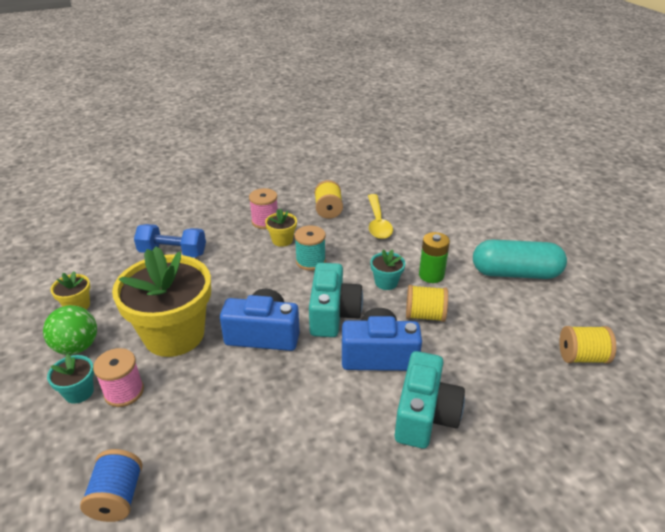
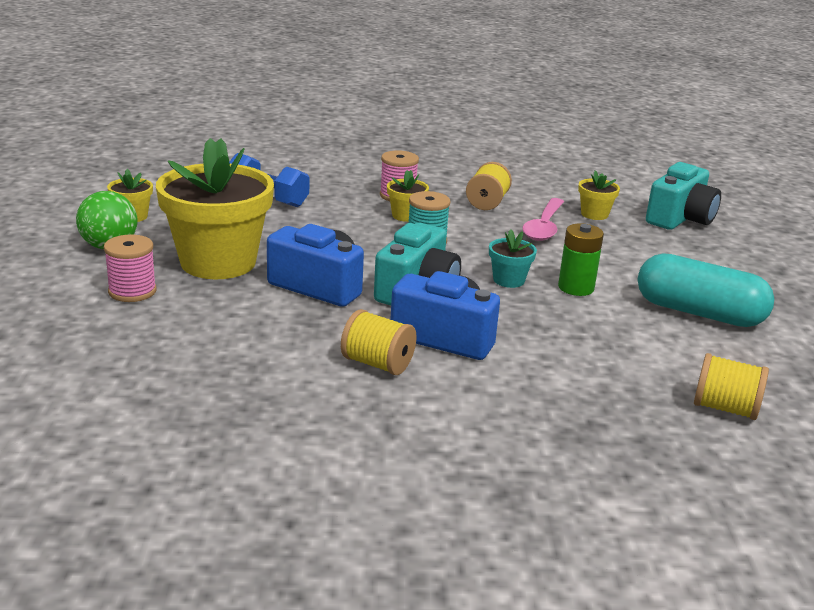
camera: 20 degrees right, 10 degrees down
turquoise flower pot [47,354,94,404] -> none
blue spool [80,449,142,522] -> none
yellow spoon [368,194,393,239] -> pink spoon [522,198,564,241]
turquoise camera [395,351,465,449] -> turquoise camera moved to [646,162,721,230]
yellow spool [406,285,448,322] -> yellow spool moved to [341,309,417,375]
none -> yellow flower pot [578,170,620,220]

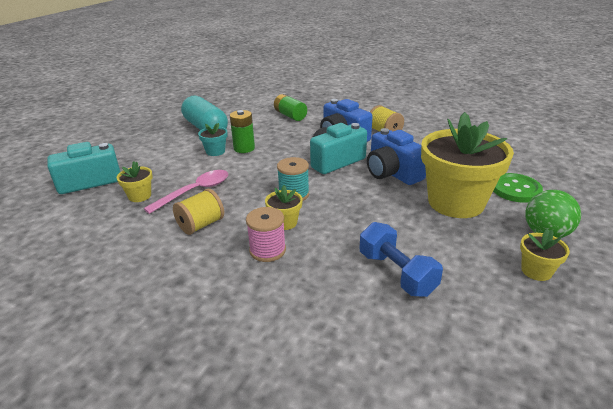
camera: 150 degrees left, 5 degrees up
pink spool [104,234,156,302] -> green button [493,173,543,203]
turquoise flower pot [489,230,537,288] -> turquoise flower pot moved to [198,123,228,156]
yellow spool [694,353,769,420] -> none
none -> green battery [274,94,307,121]

